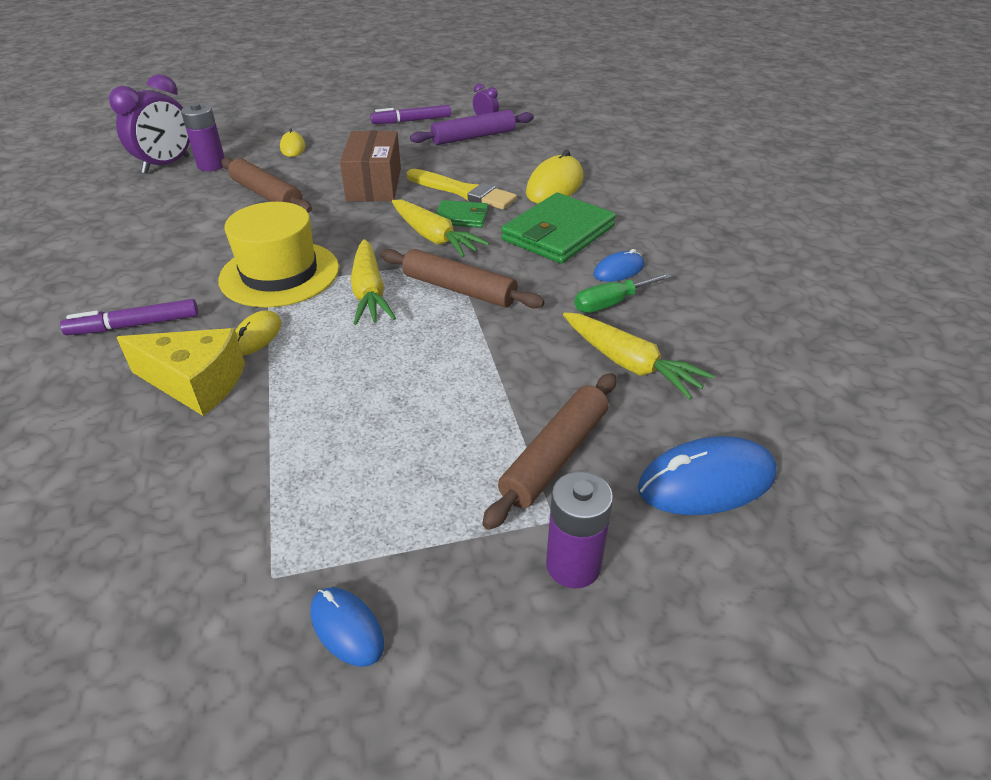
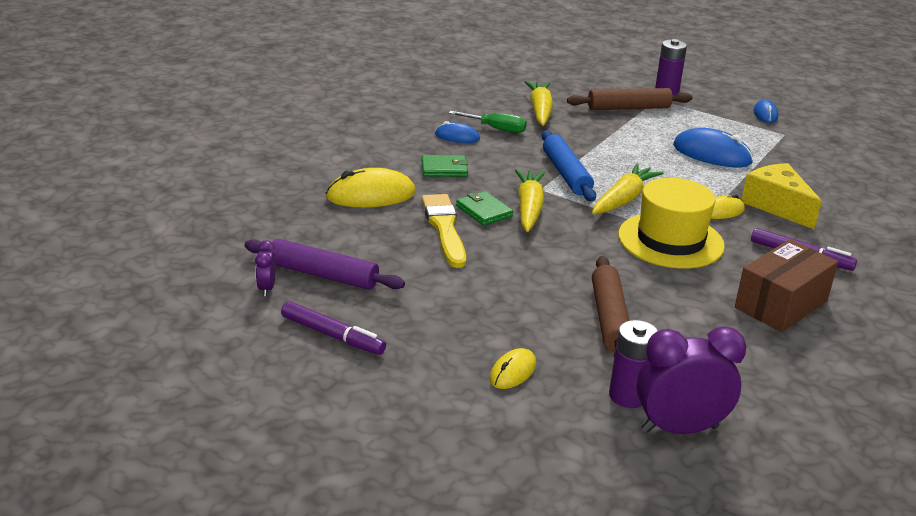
camera: 135 degrees left, 10 degrees down
brown box [340,131,401,202] -> brown box moved to [735,239,838,332]
brown rolling pin [381,249,545,309] -> blue rolling pin [542,130,596,202]
green wallet [501,193,616,264] -> green wallet [421,155,468,177], size x0.53
blue mouse [638,436,777,515] -> blue mouse moved to [673,128,753,167]

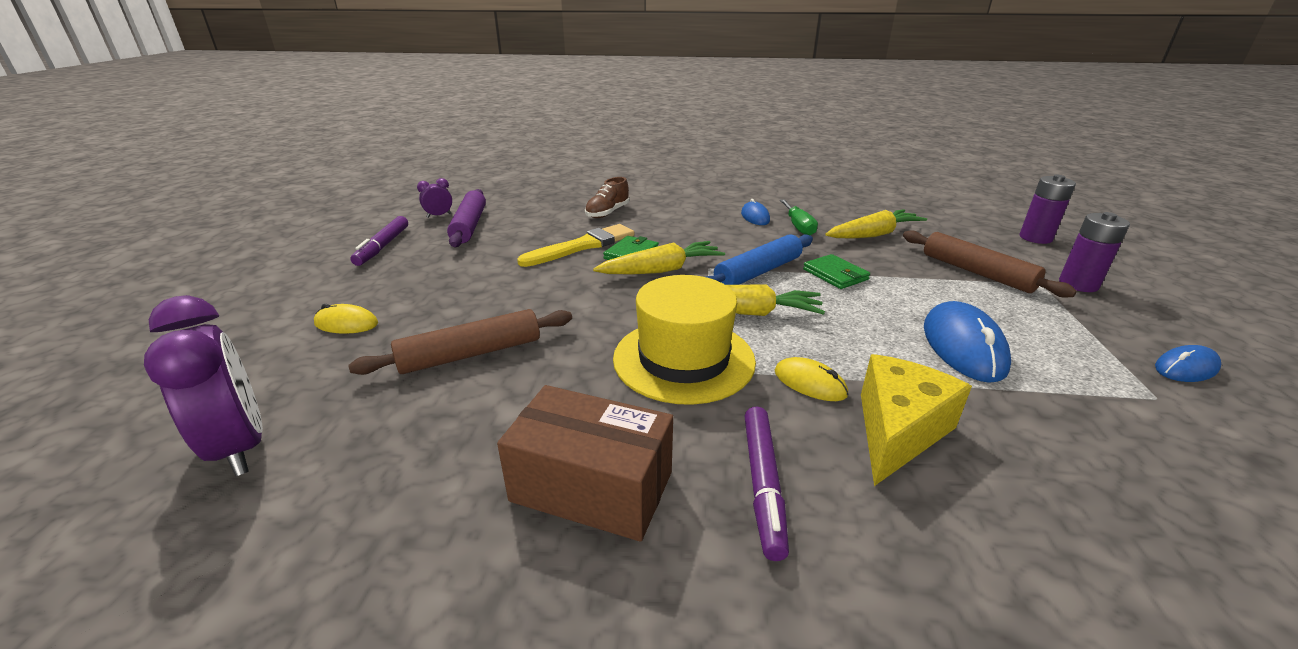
camera: 65 degrees right, 0 degrees up
yellow mouse [326,168,416,207] -> brown shoe [585,177,630,218]
green wallet [421,155,468,177] -> green wallet moved to [803,254,870,289]
purple battery [609,320,658,408] -> purple battery moved to [1019,175,1076,244]

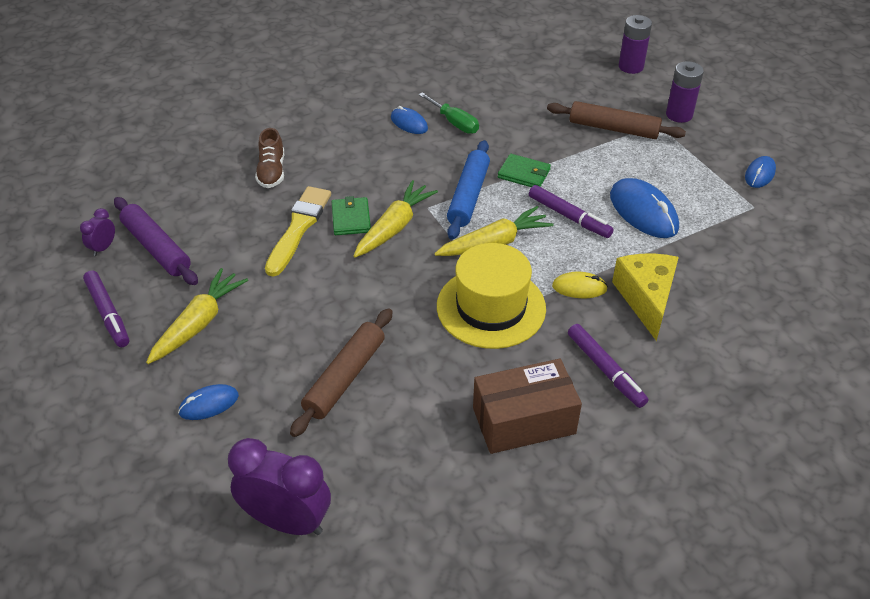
camera: 35 degrees left, 15 degrees up
yellow mouse [314,304,378,334] -> blue mouse [178,384,239,420]
yellow carrot [826,209,927,238] -> yellow carrot moved to [146,268,248,364]
none -> purple marker [529,185,614,238]

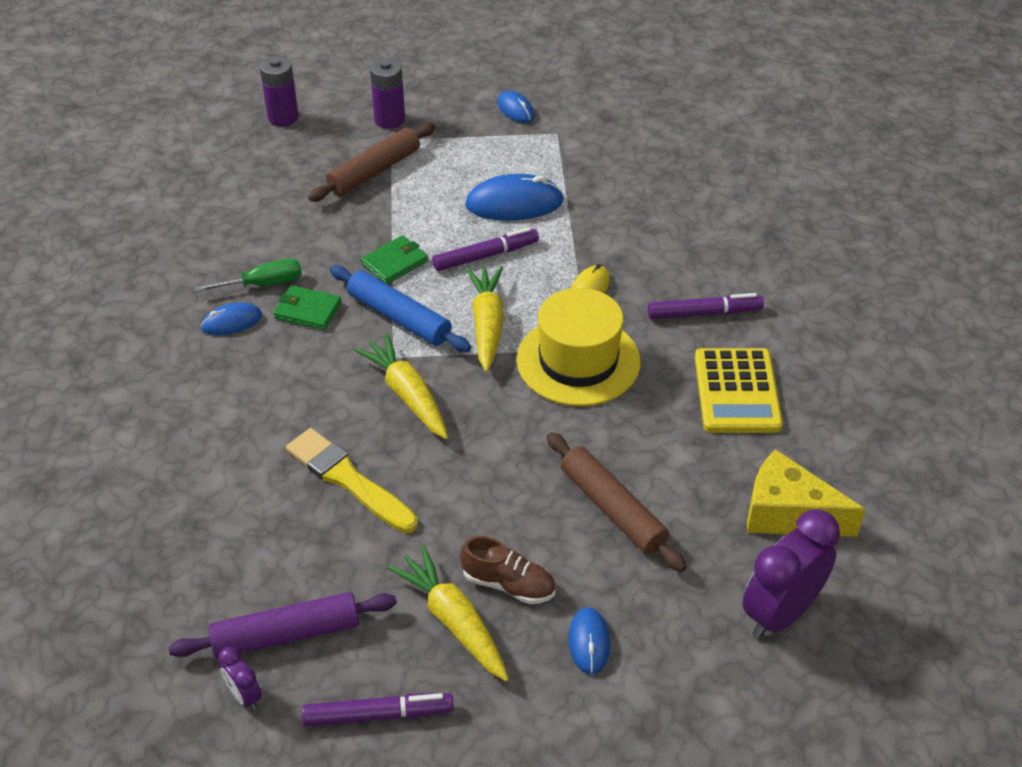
camera: 65 degrees left, 0 degrees up
brown shoe [255,128,284,188] -> brown shoe moved to [460,536,556,604]
green wallet [332,196,371,235] -> green wallet moved to [273,285,342,330]
brown box [473,359,582,454] -> yellow calculator [695,348,783,433]
yellow cheese [612,253,679,341] -> yellow cheese moved to [747,449,866,537]

